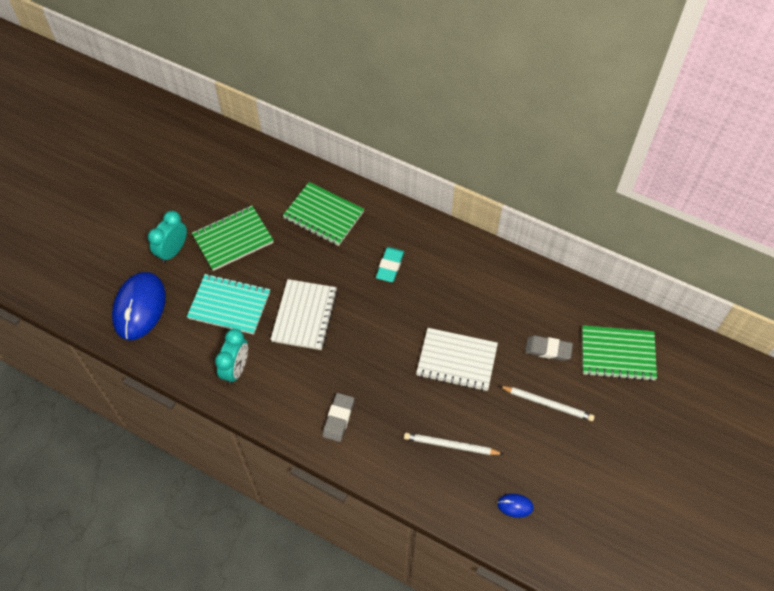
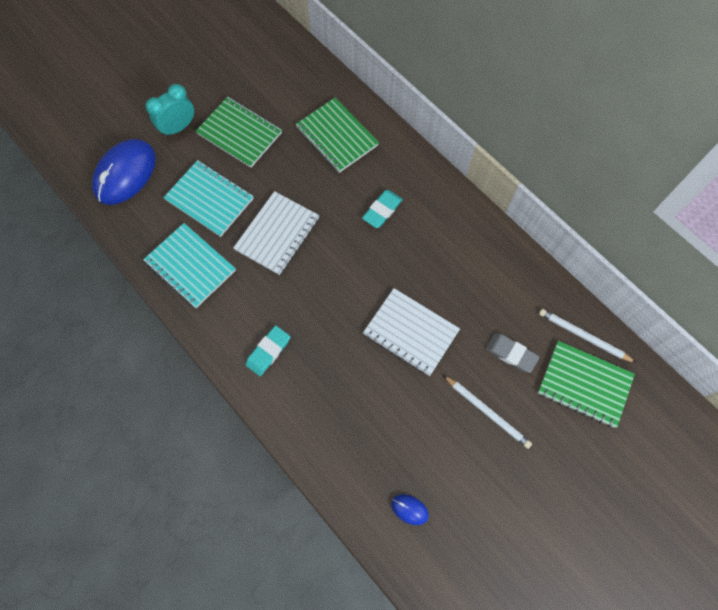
camera: 20 degrees right, 10 degrees up
green notebook [192,206,274,271] -> green notebook turned 45 degrees clockwise [196,97,282,168]
turquoise clock [215,329,248,385] -> turquoise notebook [143,223,236,308]
grey eraser [322,393,354,442] -> turquoise eraser [245,325,290,376]
white pencil [404,433,503,455] -> white pencil moved to [539,309,636,363]

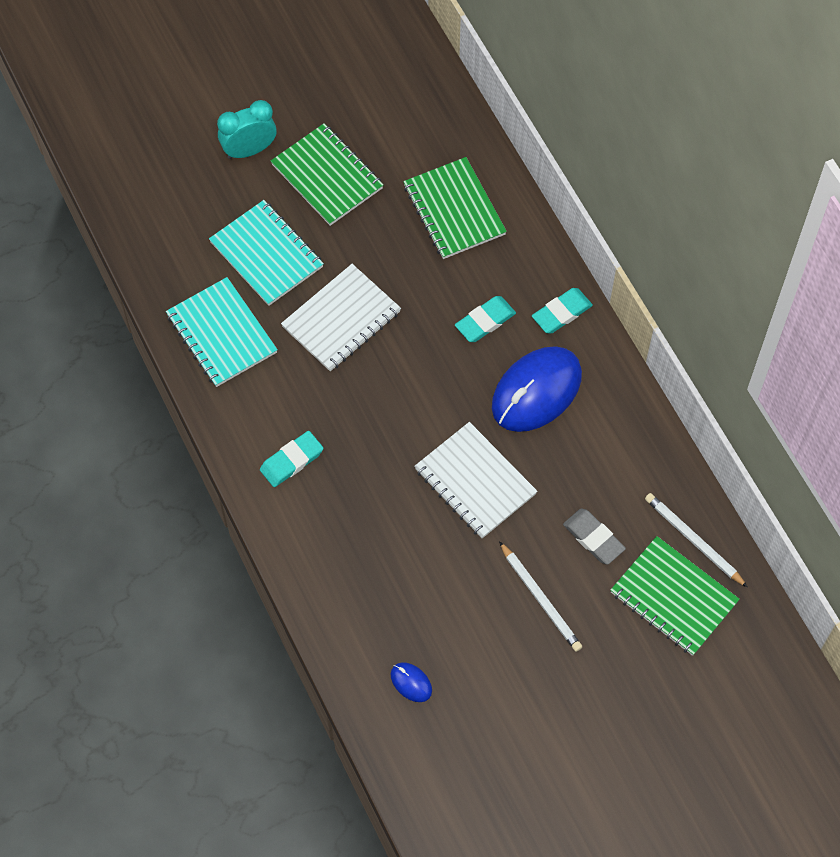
camera: 15 degrees right, 5 degrees down
blue mouse [92,139,156,205] -> blue mouse moved to [492,346,582,432]
none -> turquoise eraser [532,288,593,333]

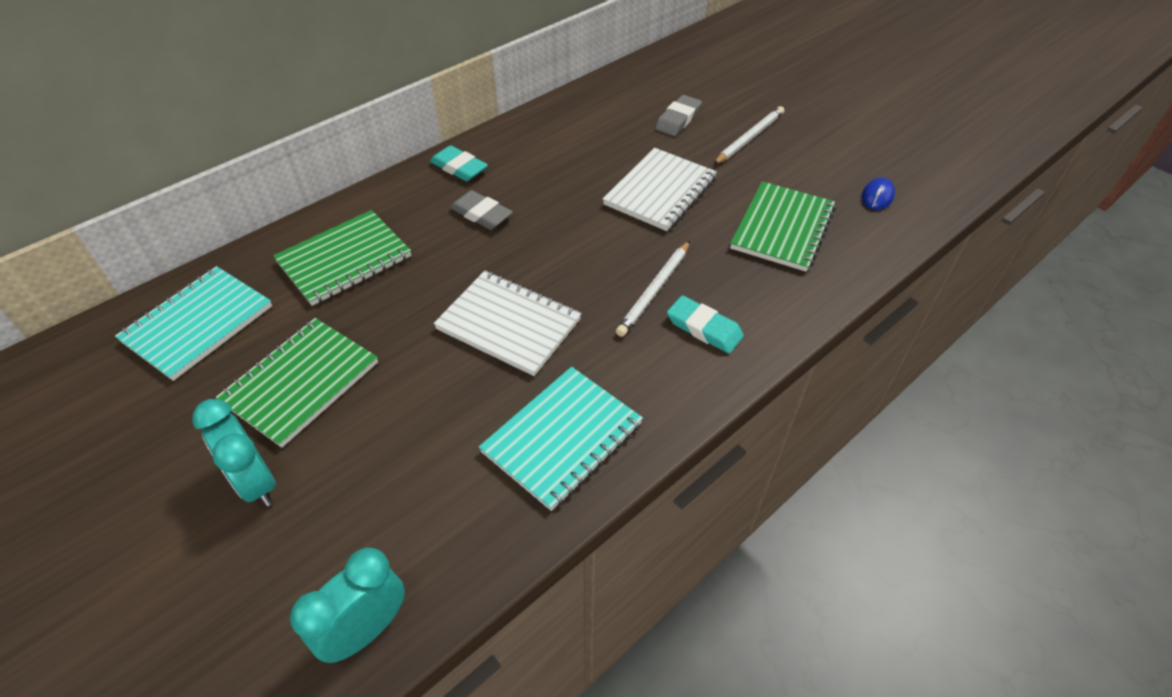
camera: 105 degrees left, 15 degrees down
turquoise notebook [209,200,324,306] -> turquoise notebook moved to [115,266,272,381]
turquoise eraser [455,296,516,342] -> grey eraser [450,190,513,230]
blue mouse [492,346,582,432] -> none
green notebook [611,536,740,656] -> green notebook moved to [730,181,835,272]
white pencil [645,493,748,588] -> white pencil moved to [616,241,690,337]
none -> turquoise clock [290,547,405,663]

